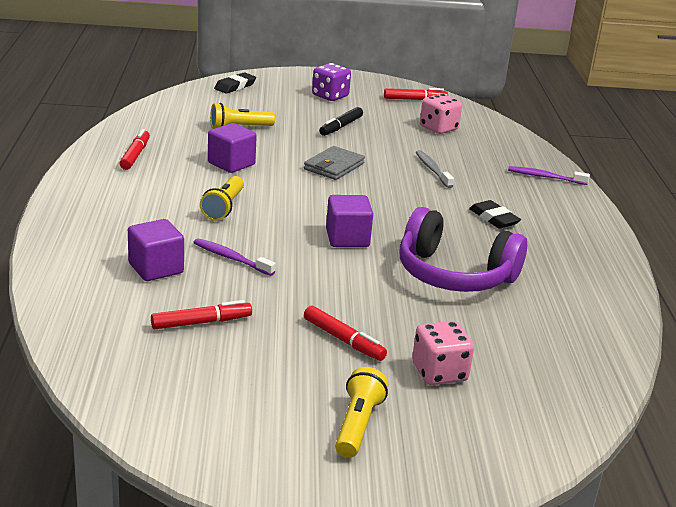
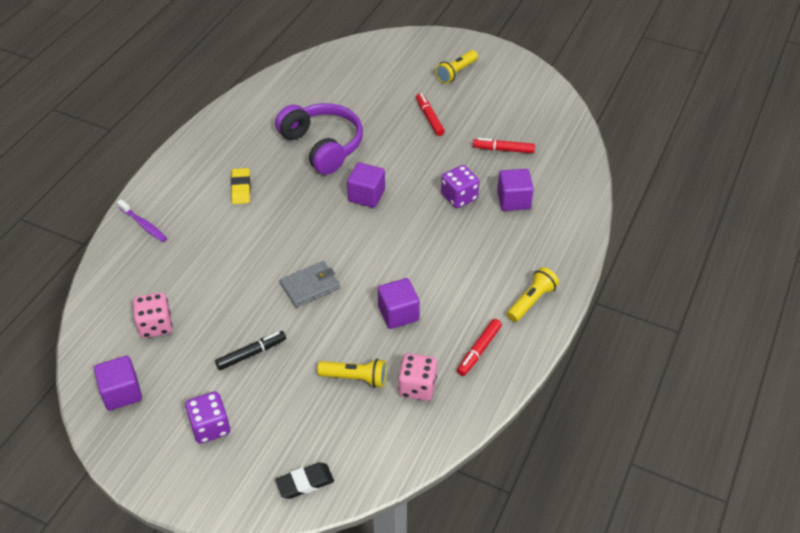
camera: 150 degrees left, 20 degrees up
purple toothbrush [193,238,276,276] -> purple dice [441,165,479,208]
yellow flashlight [200,176,244,221] -> yellow flashlight moved to [507,267,559,322]
red marker [384,88,448,100] -> purple cube [94,356,142,411]
pink dice [412,321,474,385] -> pink dice moved to [398,353,437,401]
grey toothbrush [416,150,454,188] -> none
black eraser [469,200,521,229] -> yellow eraser [231,168,251,204]

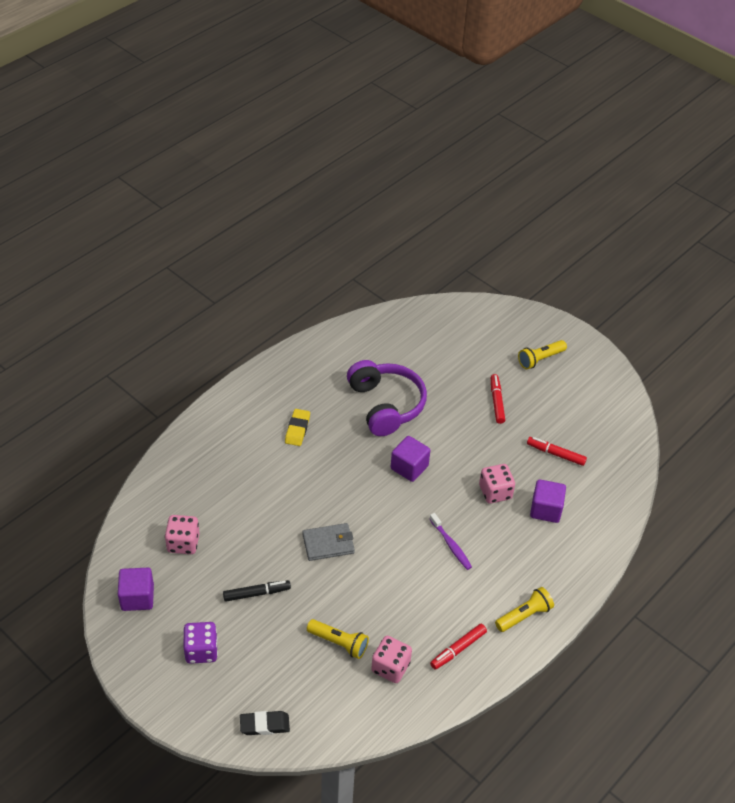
camera: 15 degrees right, 0 degrees up
purple toothbrush [117,199,167,242] -> purple toothbrush moved to [429,513,472,570]
purple cube [378,278,420,329] -> none
purple dice [441,165,479,208] -> pink dice [479,464,515,504]

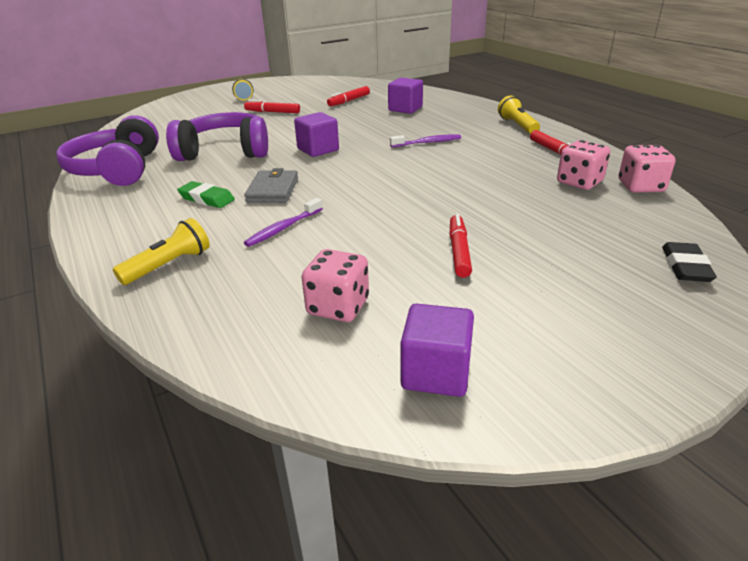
camera: 70 degrees left, 15 degrees down
purple dice [183,622,218,664] -> none
black marker [223,580,291,602] -> red marker [450,214,472,278]
yellow eraser [285,409,310,446] -> green eraser [177,181,235,208]
grey wallet [302,523,355,561] -> grey wallet moved to [244,168,298,203]
yellow flashlight [307,619,369,659] -> yellow flashlight moved to [113,218,210,285]
pink dice [479,464,515,504] -> pink dice moved to [619,145,675,193]
none -> purple headphones [56,115,159,186]
none -> purple toothbrush [244,198,323,247]

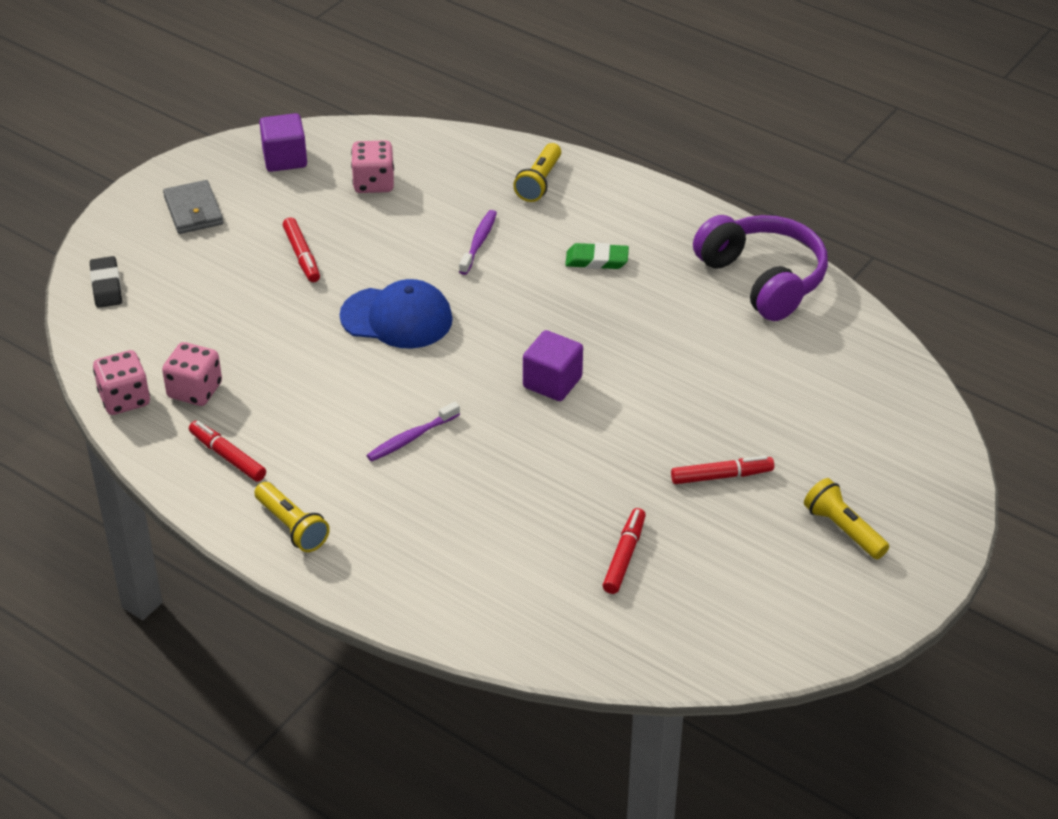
camera: 155 degrees right, 10 degrees up
purple headphones [166,112,268,161] -> none
grey wallet [244,168,298,203] -> grey wallet moved to [163,180,223,234]
purple cube [388,78,423,114] -> none
none -> blue cap [340,279,453,349]

